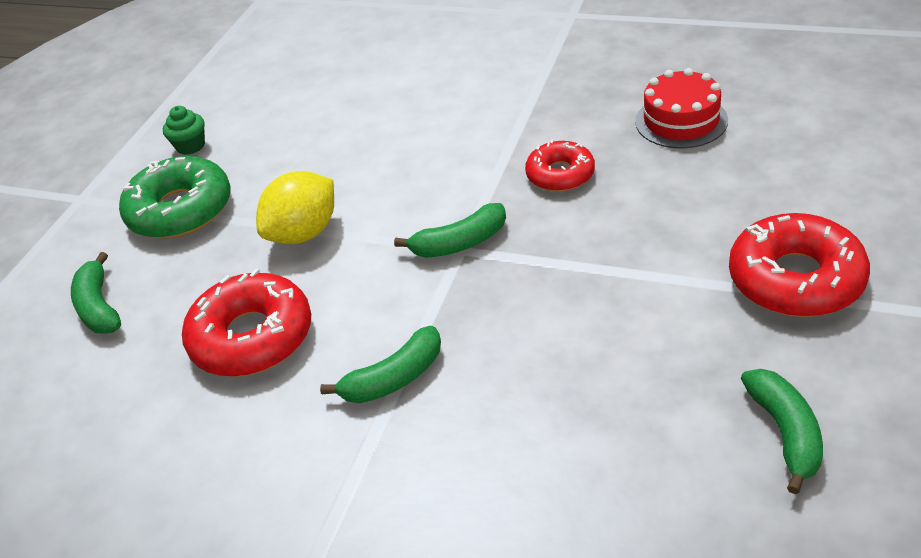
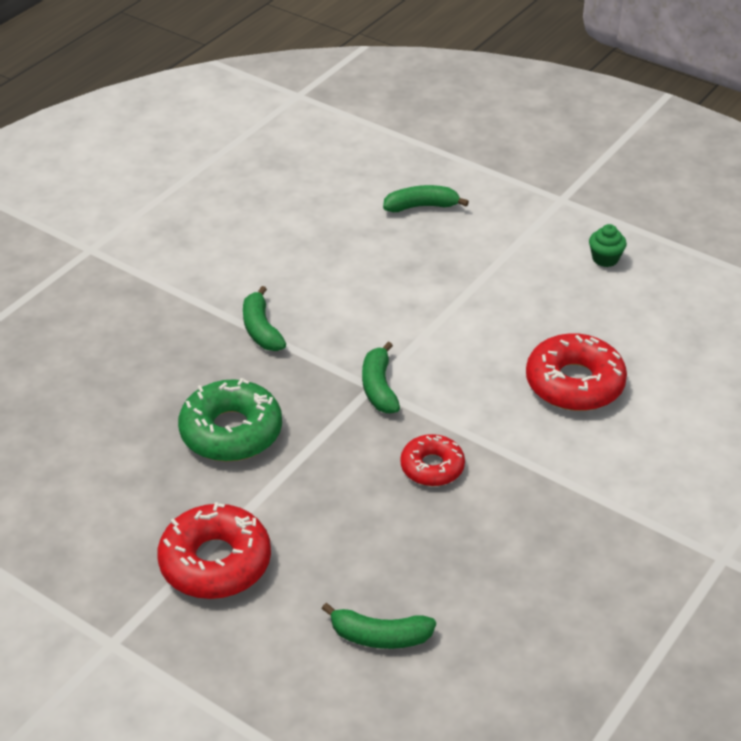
camera: 100 degrees right, 0 degrees up
green donut [119,156,231,239] -> green donut moved to [178,378,282,462]
red donut [182,268,311,377] -> red donut moved to [526,333,627,411]
yellow lemon [256,171,334,244] -> none
red cake [635,68,728,149] -> none
green banana [741,369,823,494] -> green banana moved to [322,603,436,649]

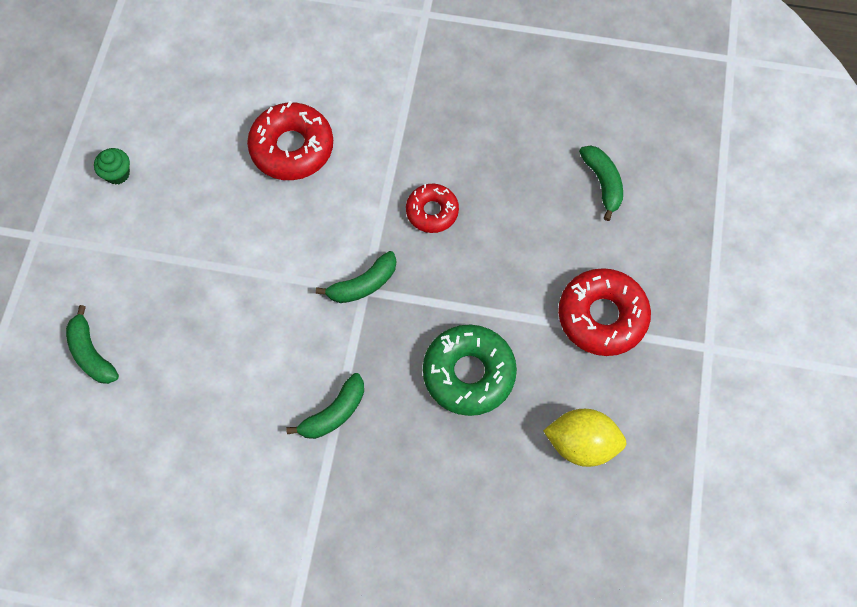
camera: 115 degrees left, 25 degrees up
none -> yellow lemon [543,409,627,467]

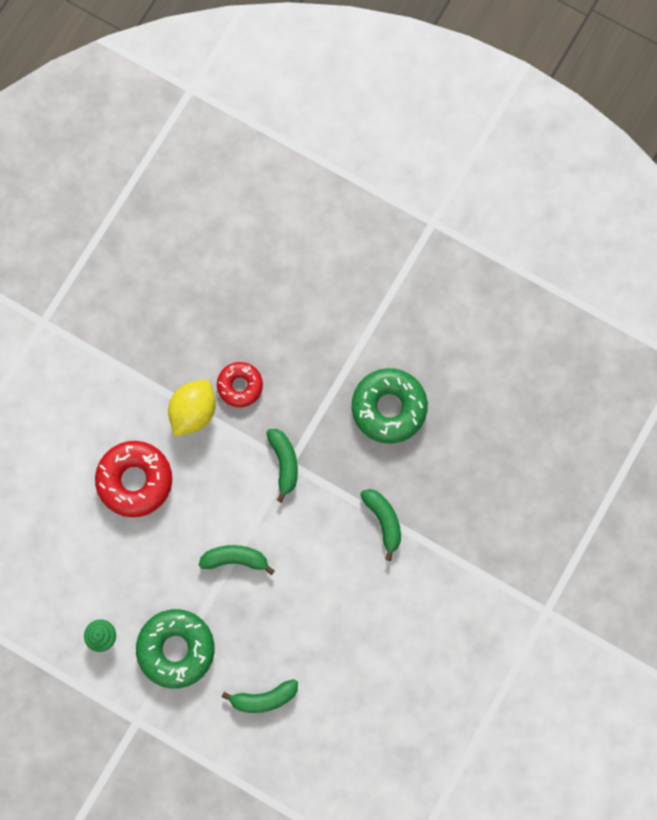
camera: 70 degrees left, 10 degrees up
yellow lemon [543,409,627,467] -> yellow lemon moved to [168,380,216,437]
red donut [558,268,651,356] -> none
green banana [579,145,623,221] -> green banana moved to [199,545,275,575]
none -> green donut [136,609,215,689]

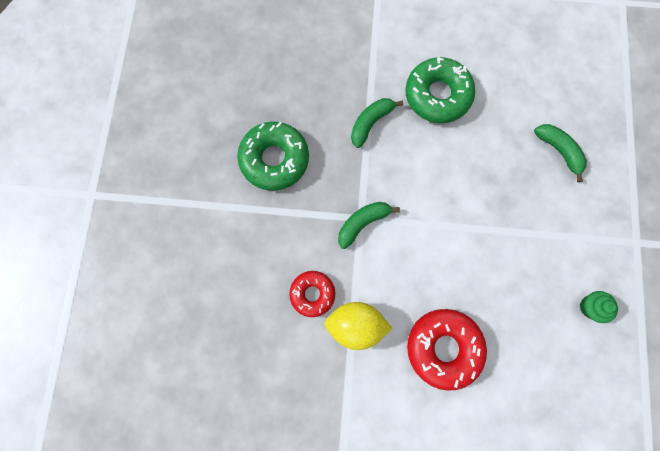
camera: 115 degrees left, 0 degrees up
green donut [136,609,215,689] -> green donut moved to [405,57,475,123]
green banana [199,545,275,575] -> none

